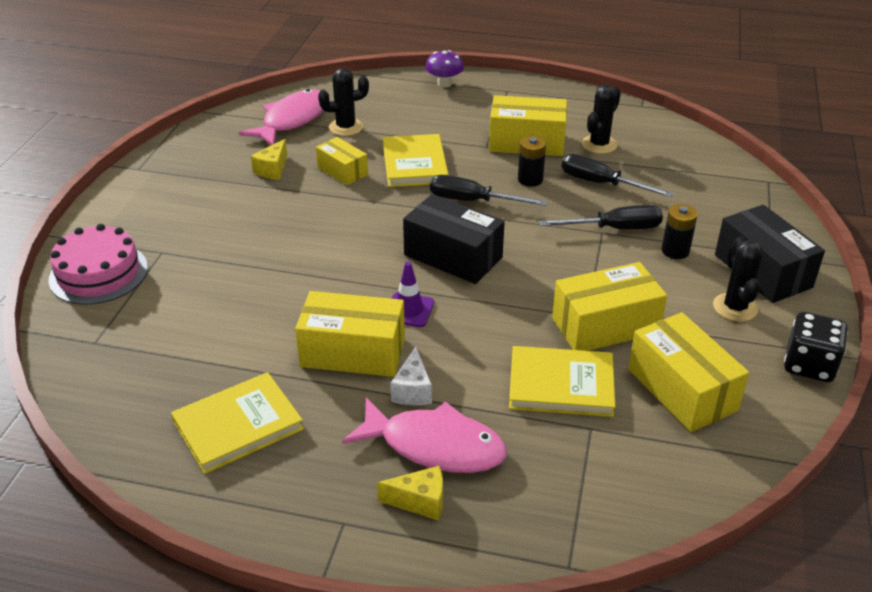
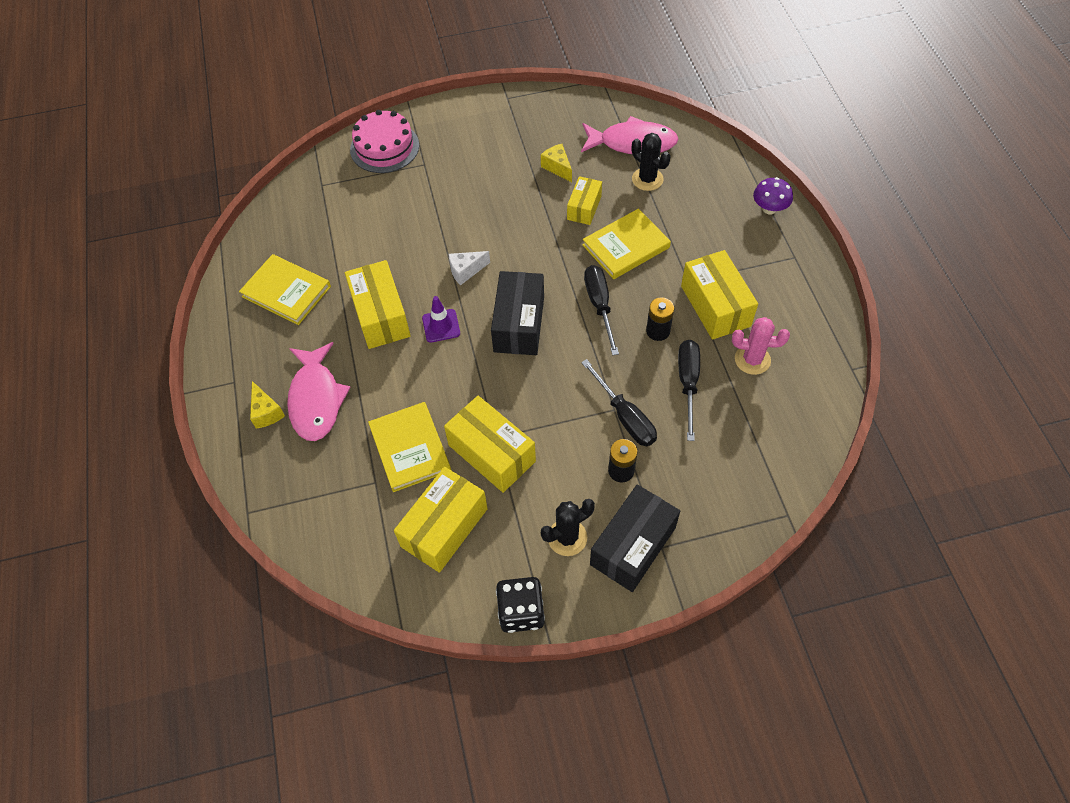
camera: 65 degrees right, 20 degrees up
yellow cheese [251,139,287,179] -> yellow cheese turned 60 degrees clockwise [541,144,572,182]
white cheese [390,346,432,405] -> white cheese moved to [449,251,490,285]
black cactus [582,85,621,154] -> pink cactus [732,317,790,375]

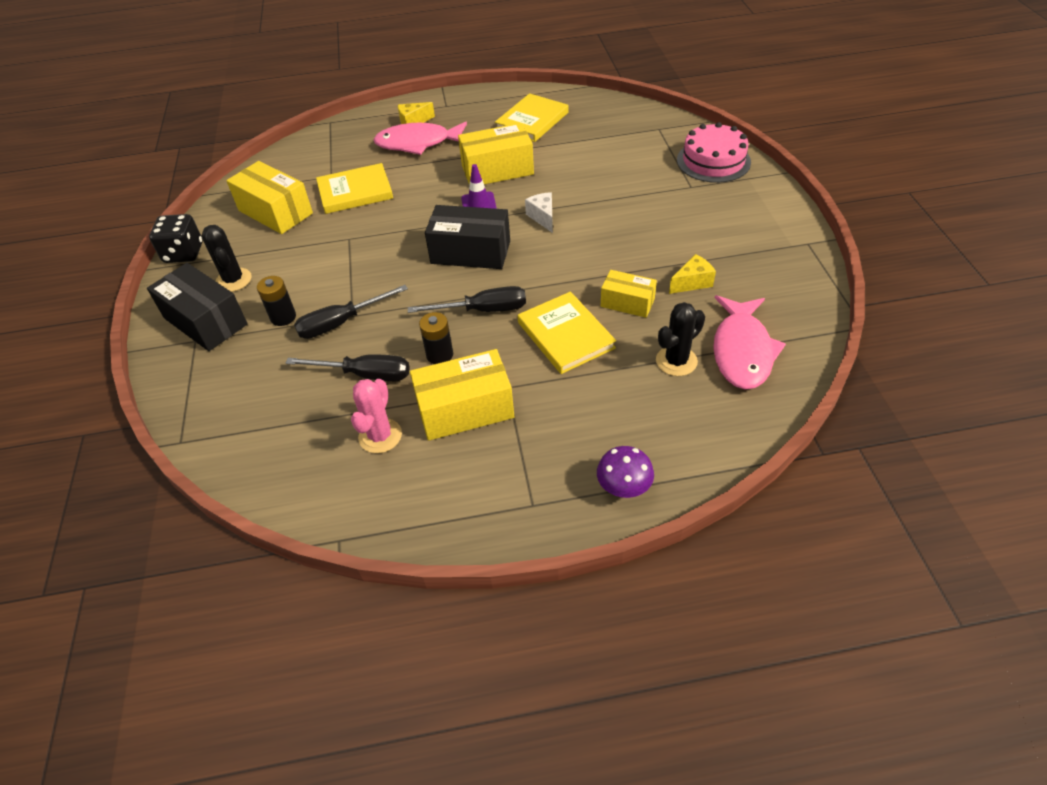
camera: 95 degrees right, 10 degrees down
yellow box [444,396,536,493] -> none

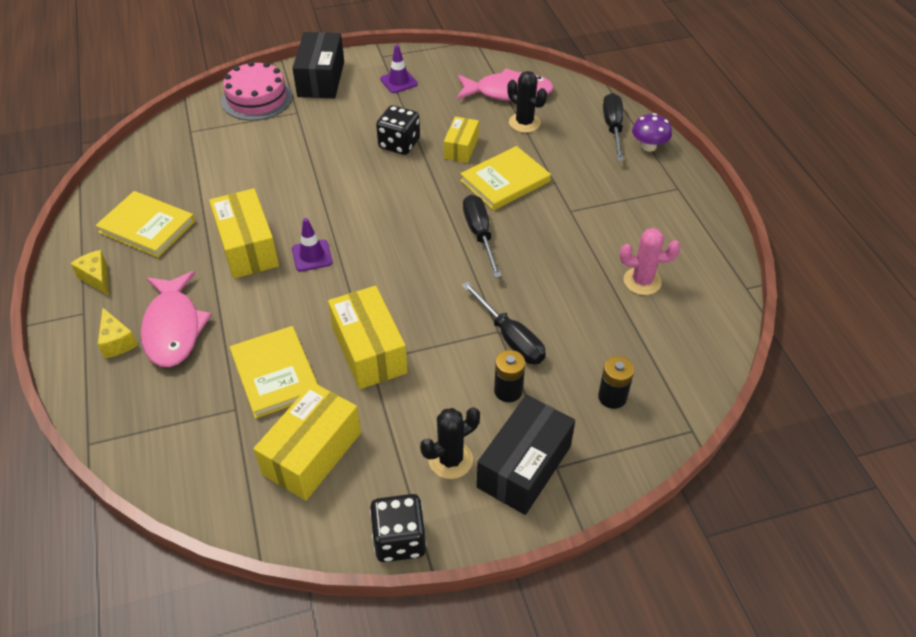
camera: 100 degrees left, 0 degrees up
black screwdriver [286,354,410,381] -> black screwdriver moved to [603,93,624,161]
yellow box [410,349,514,441] -> yellow box moved to [328,286,408,389]
black battery [419,312,453,364] -> black battery moved to [598,356,634,409]
black box [425,205,510,269] -> black box moved to [292,32,344,98]
white cheese [525,192,553,233] -> none
yellow cheese [669,254,716,294] -> yellow cheese moved to [70,250,109,296]
none -> black dice [376,105,420,155]
none -> purple traffic cone [380,45,418,93]

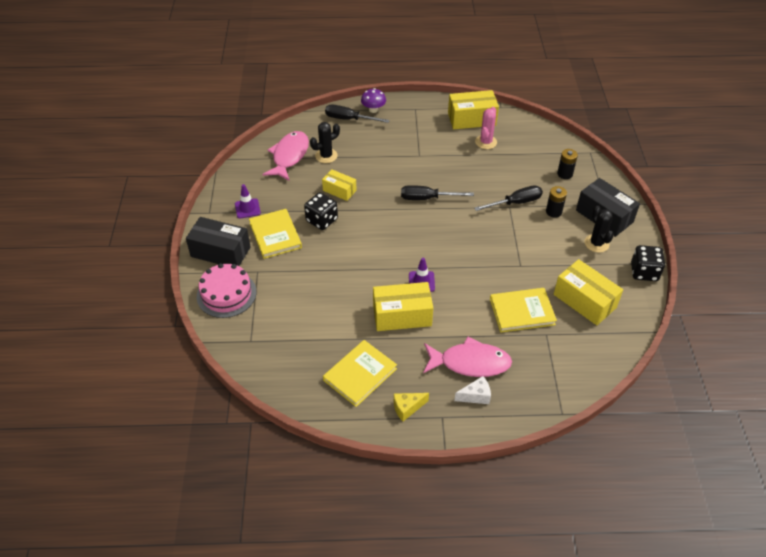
camera: 75 degrees left, 0 degrees up
yellow cheese [98,308,138,358] -> white cheese [454,376,491,404]
yellow box [328,286,408,389] -> yellow box moved to [448,90,499,129]
yellow book [460,146,551,211] -> yellow book moved to [249,209,302,259]

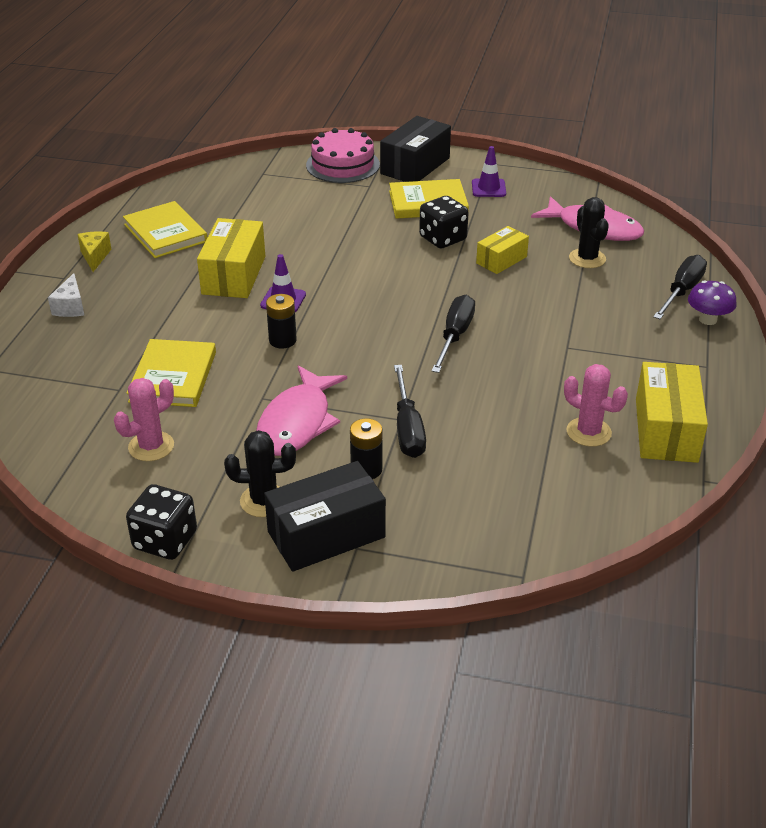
camera: 105 degrees right, 10 degrees down
pink fish [423,337,512,377] -> pink fish moved to [256,366,347,456]
yellow box [554,259,623,325] -> pink cactus [114,378,174,461]
black battery [557,149,578,179] -> black battery moved to [266,294,297,349]

